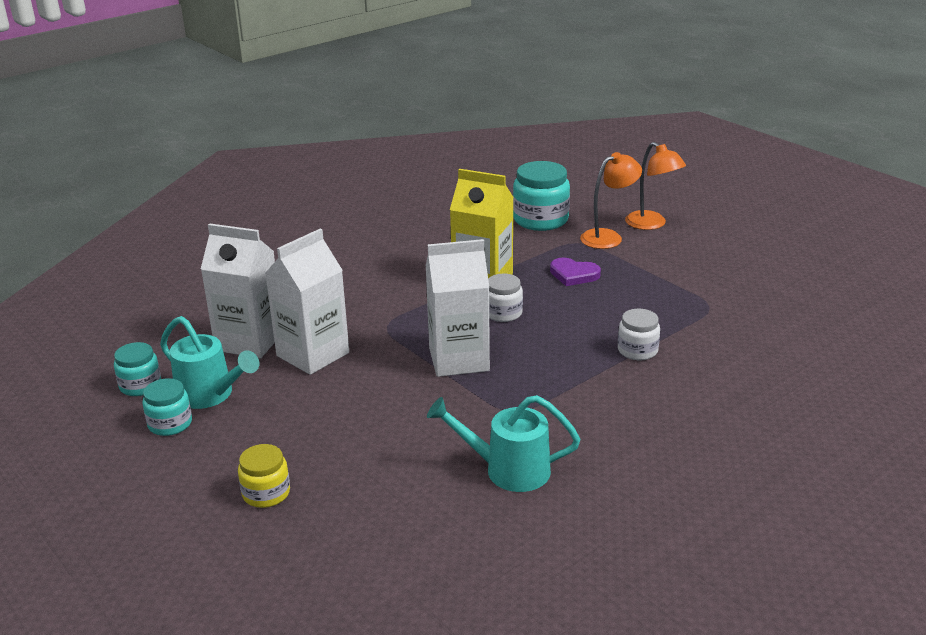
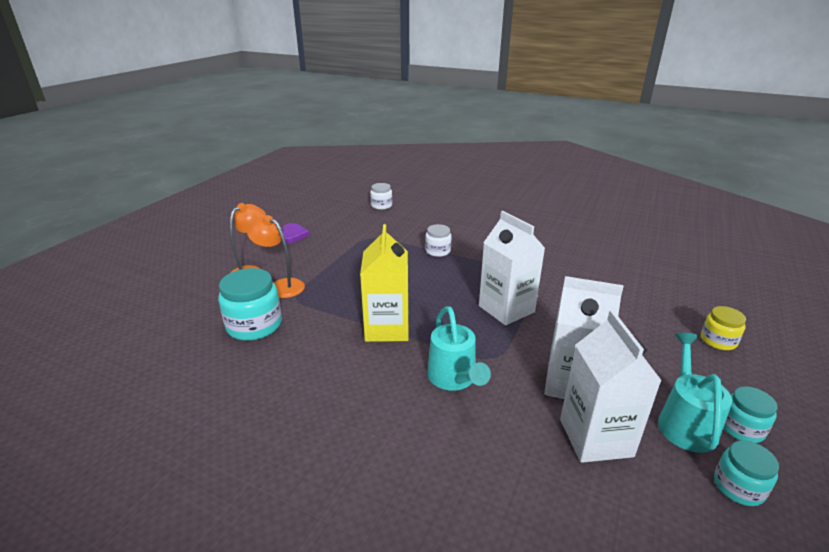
camera: 115 degrees left, 0 degrees up
turquoise watering can [427,395,580,492] -> turquoise watering can moved to [427,306,491,391]
white jar [488,273,523,322] -> white jar moved to [370,183,392,210]
purple heart [550,258,601,286] -> purple heart moved to [281,223,310,244]

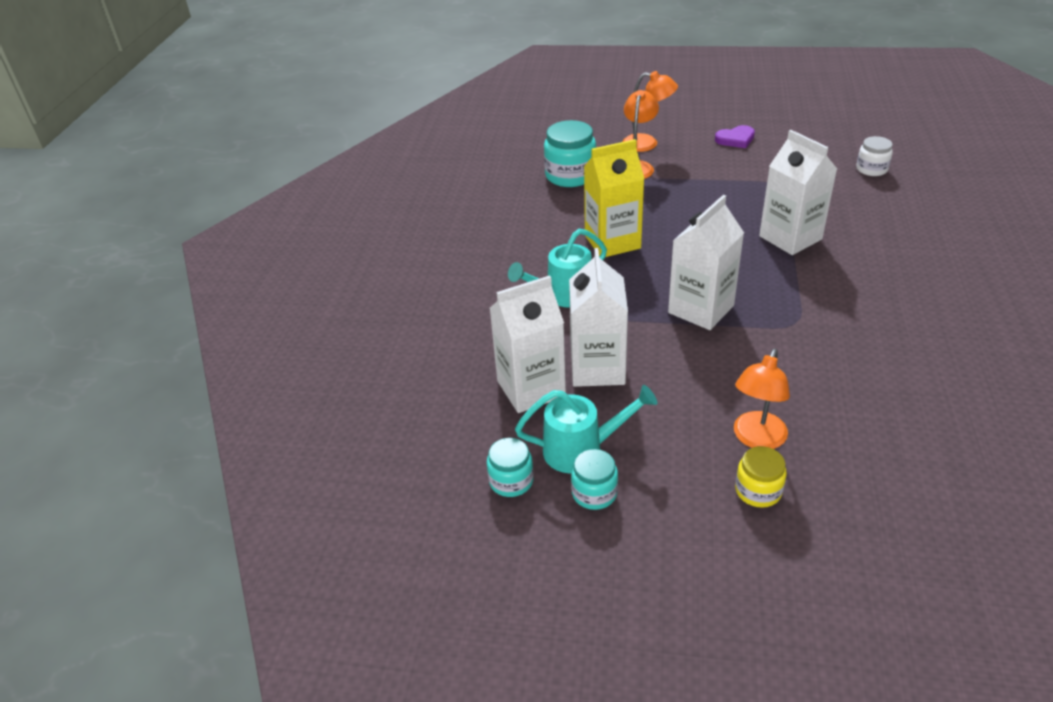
camera: 75 degrees right, 10 degrees up
white jar [425,224,451,257] -> white carton [759,130,837,255]
none -> orange lamp [734,349,790,449]

